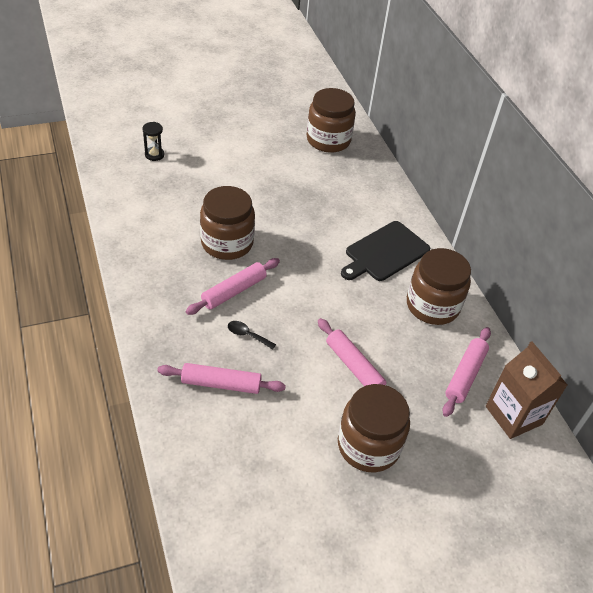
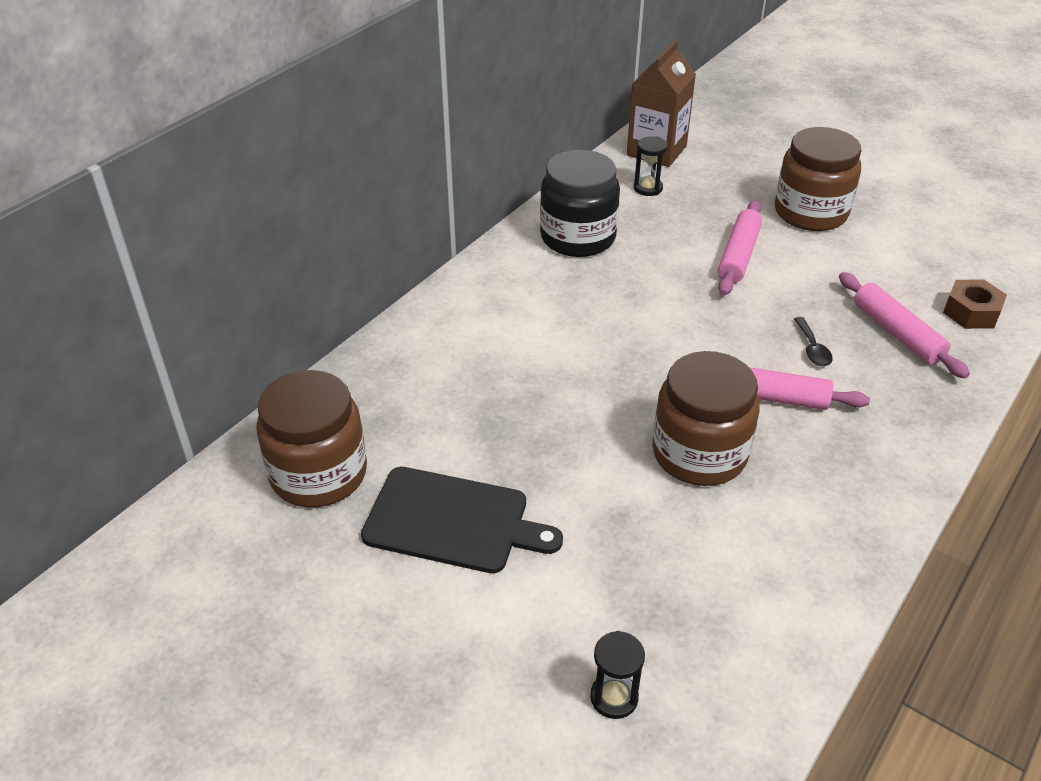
camera: 120 degrees left, 5 degrees down
black cutting board [341,221,430,281] -> black cutting board moved to [361,467,563,573]
brown jar [407,248,471,325] -> black jar [540,150,620,257]
pink rolling pin [442,327,491,417] -> black hourglass [634,136,668,196]
none -> brown nut [943,280,1007,329]

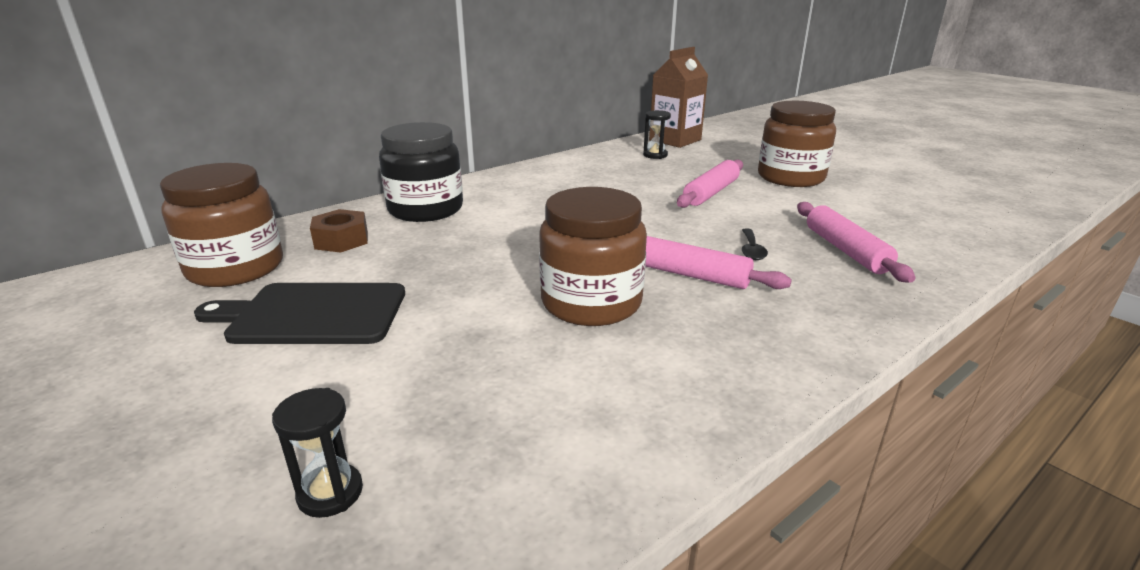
camera: 15 degrees right, 15 degrees down
black cutting board [361,467,563,573] -> black cutting board turned 150 degrees clockwise [194,283,405,344]
black jar [540,150,620,257] -> black jar moved to [379,122,463,222]
brown nut [943,280,1007,329] -> brown nut moved to [310,209,368,253]

